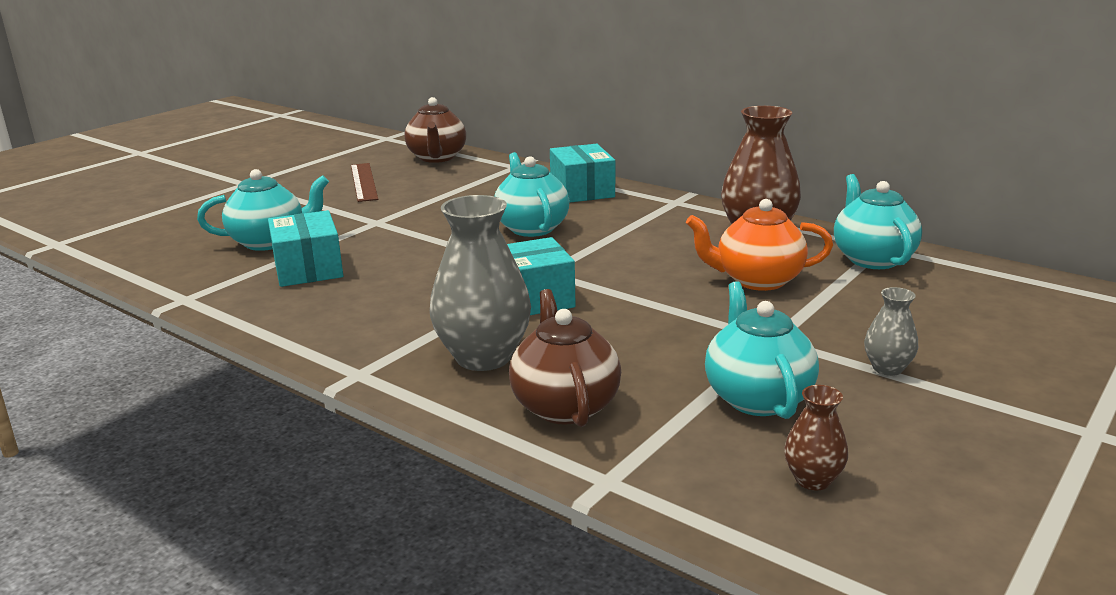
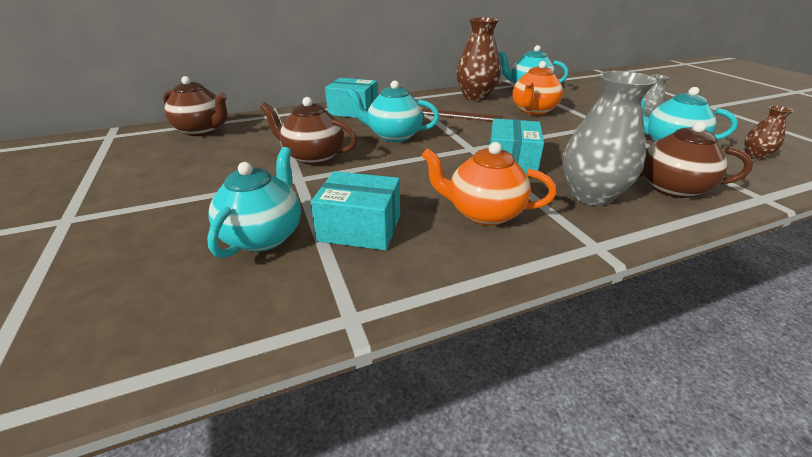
camera: 60 degrees left, 10 degrees up
brown ruler [351,163,378,202] -> brown ruler moved to [422,108,502,121]
none -> brown teapot [260,97,357,165]
none -> orange teapot [421,142,557,226]

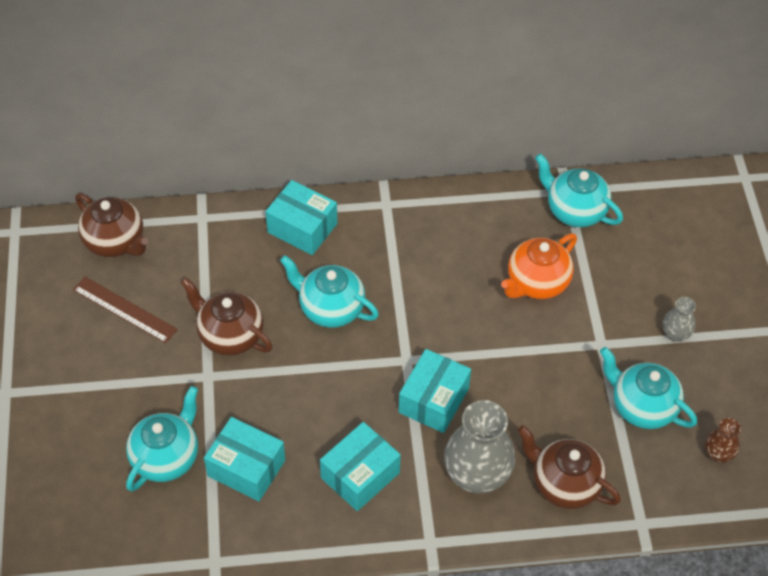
camera: 15 degrees right, 20 degrees up
orange teapot [421,142,557,226] -> turquoise box [320,422,401,511]
brown ruler [422,108,502,121] -> brown ruler moved to [73,277,178,343]
brown vase [456,17,501,101] -> none

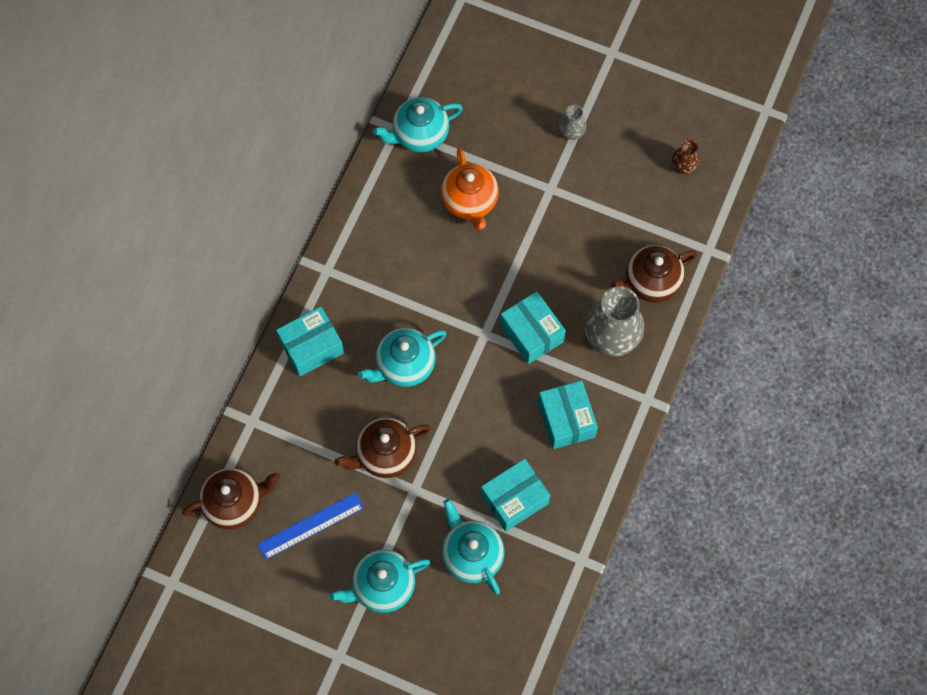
camera: 60 degrees left, 15 degrees up
brown ruler [73,277,178,343] -> blue ruler [258,493,364,560]
turquoise teapot [600,347,697,429] -> turquoise teapot moved to [330,550,430,613]

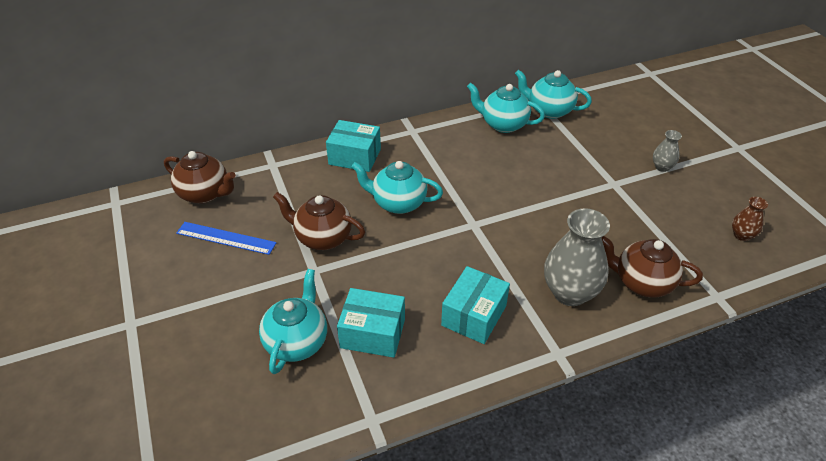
camera: 45 degrees right, 25 degrees down
turquoise teapot [330,550,430,613] -> turquoise teapot moved to [467,83,545,133]
orange teapot [441,148,499,230] -> none
turquoise box [500,291,566,364] -> none

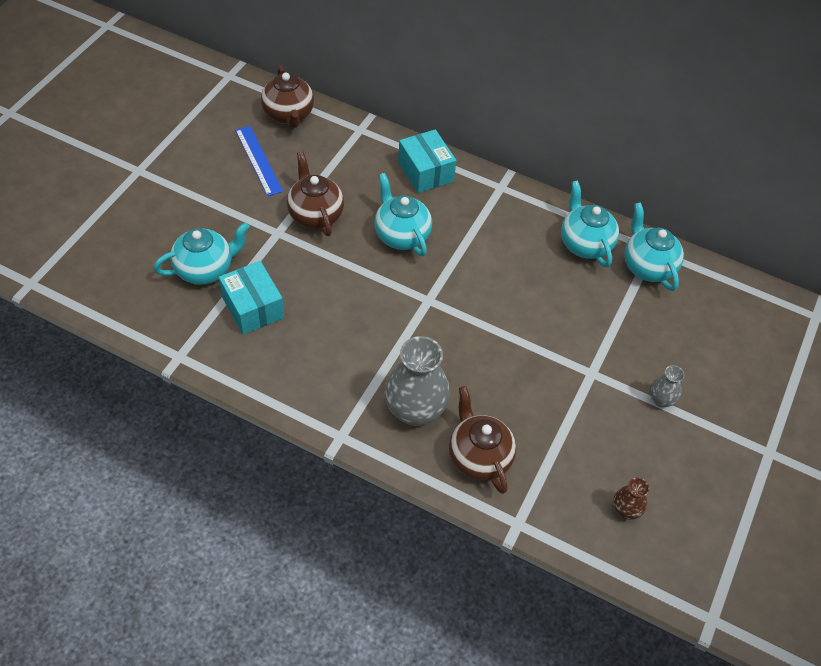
camera: 45 degrees right, 10 degrees up
turquoise box [441,266,510,344] -> none

